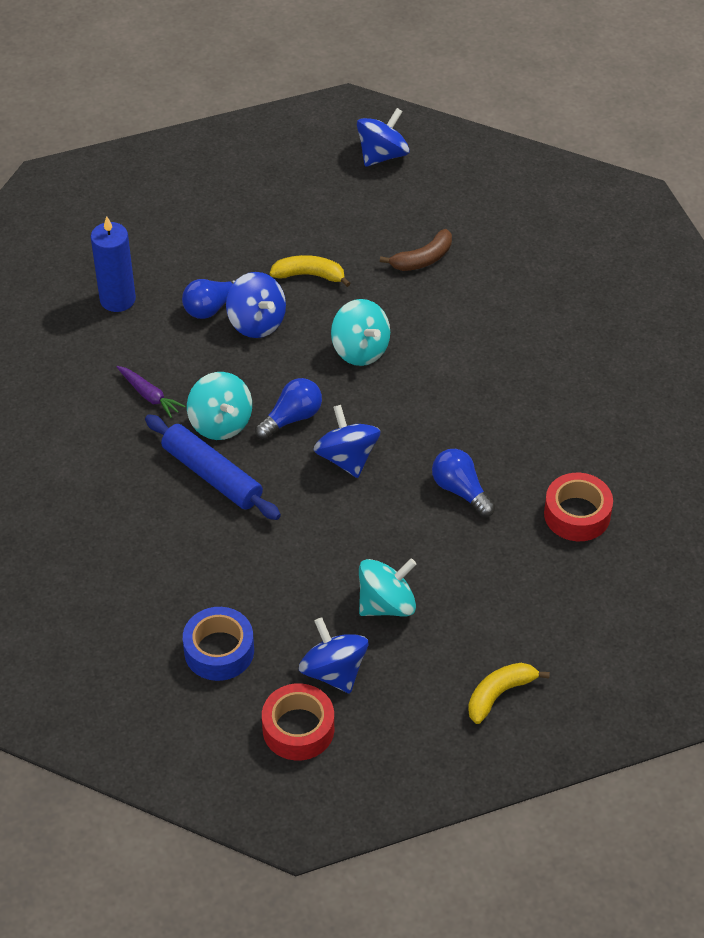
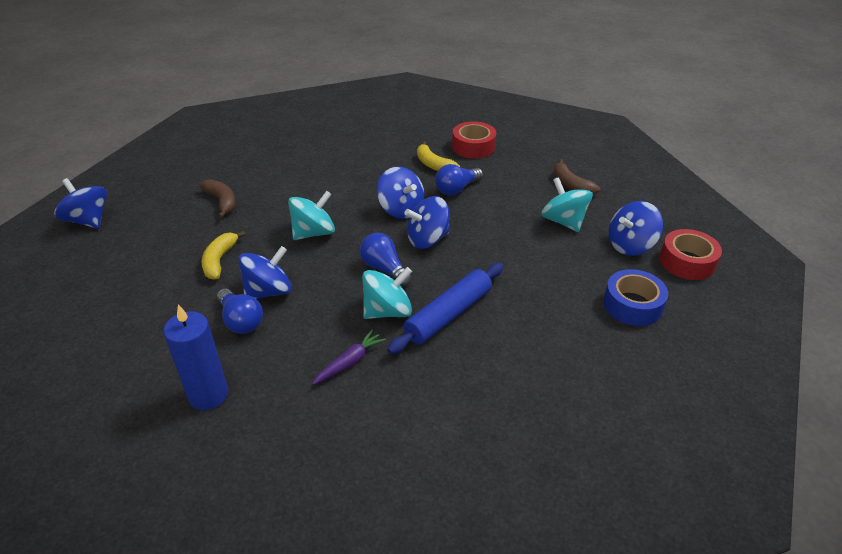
camera: 90 degrees left, 10 degrees down
yellow banana [468,663,550,724] -> yellow banana moved to [417,141,460,171]
none -> blue spinning top [377,167,424,219]
none -> brown banana [554,159,600,195]

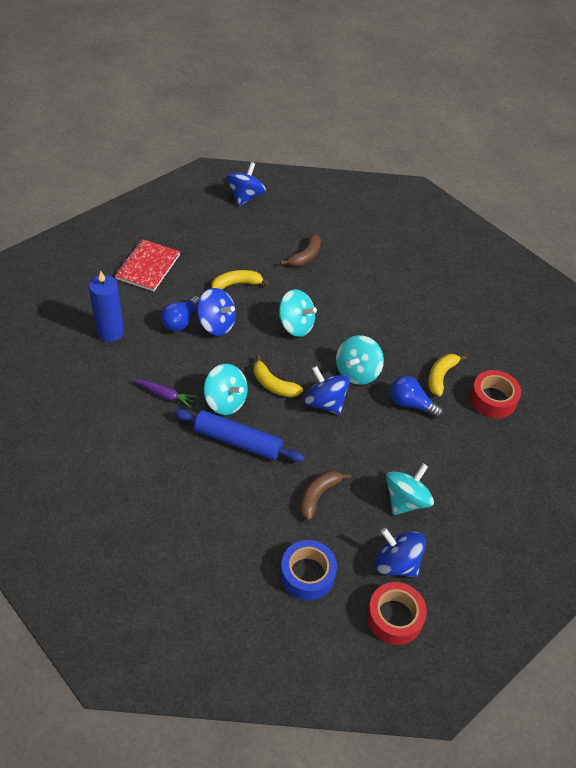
camera: 65 degrees right, 10 degrees up
blue light bulb [360,233,412,287] -> yellow banana [254,355,303,397]
blue spinning top [377,167,424,219] -> turquoise spinning top [336,335,384,385]
brown banana [554,159,600,195] -> brown banana moved to [300,470,351,521]
none -> red notebook [115,239,180,291]

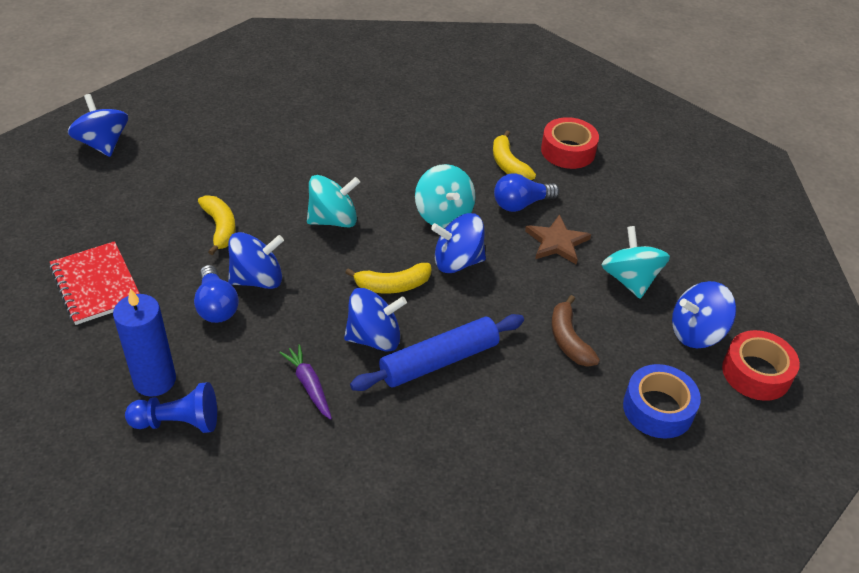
camera: 50 degrees left, 5 degrees down
purple carrot [133,379,197,408] -> purple carrot turned 90 degrees counterclockwise [279,344,332,420]
turquoise spinning top [204,364,248,415] -> blue spinning top [344,288,407,352]
yellow banana [211,270,269,290] -> yellow banana turned 135 degrees clockwise [198,195,236,255]
brown banana [280,234,321,267] -> none
none -> blue pawn [125,382,217,433]
none -> brown star [525,214,591,265]

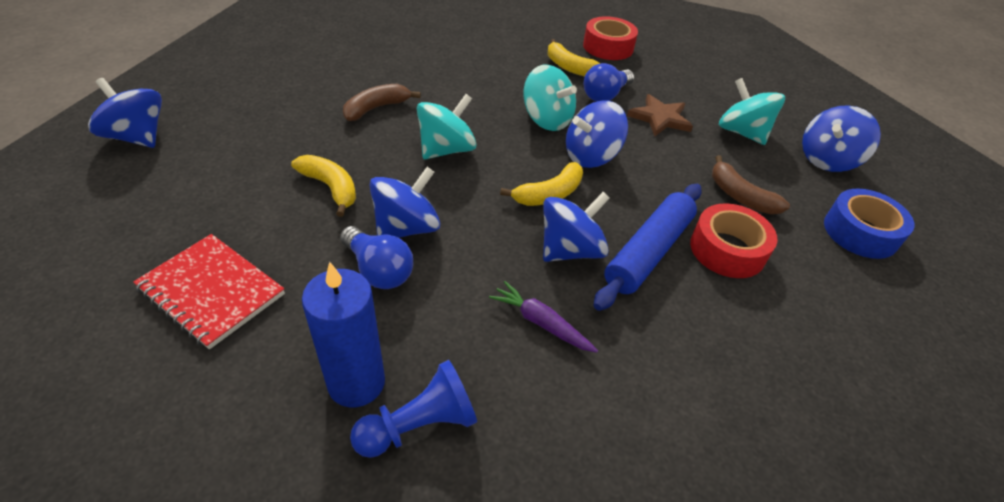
camera: 25 degrees left, 0 degrees up
red tape [722,330,800,401] -> red tape moved to [690,203,778,278]
none -> brown banana [343,84,421,121]

